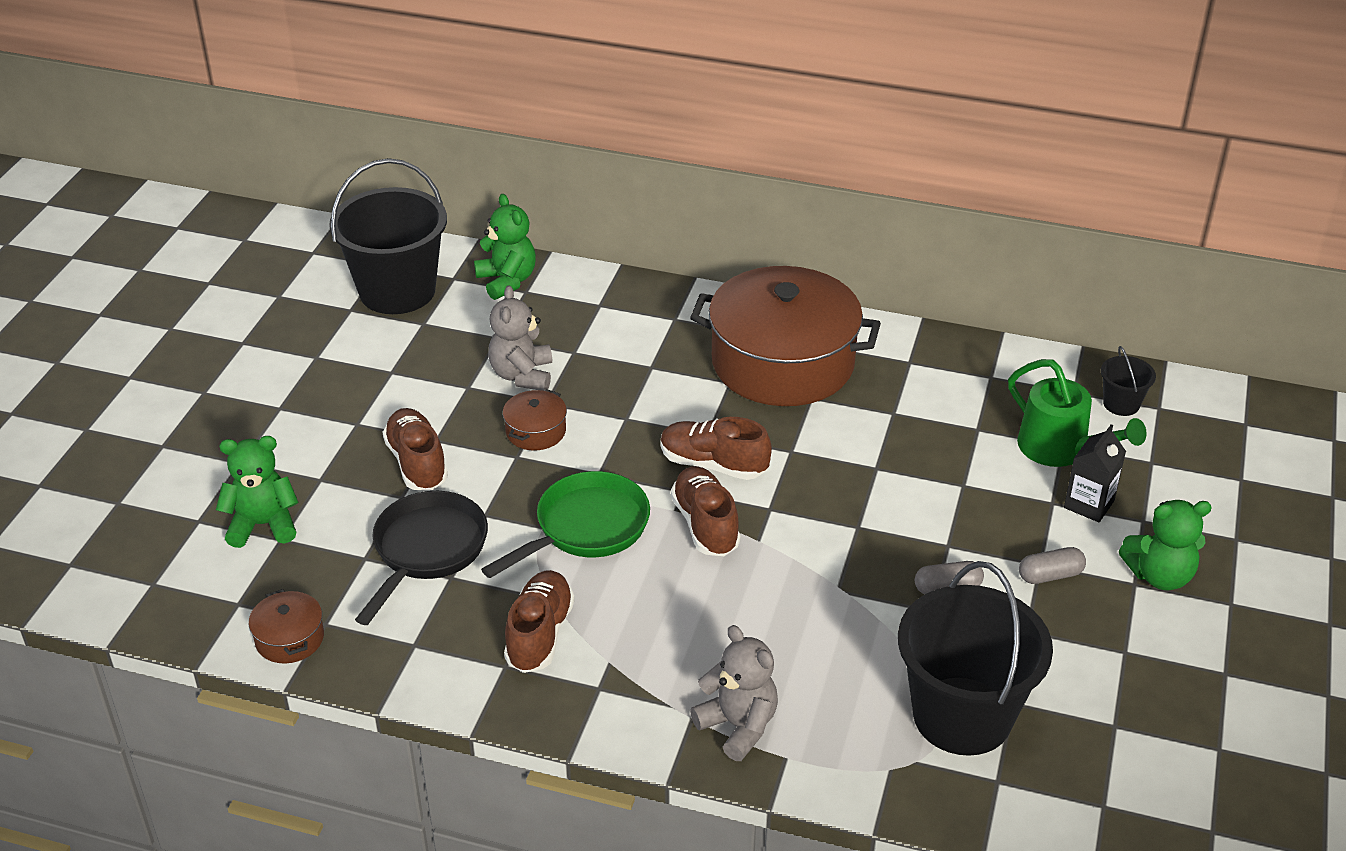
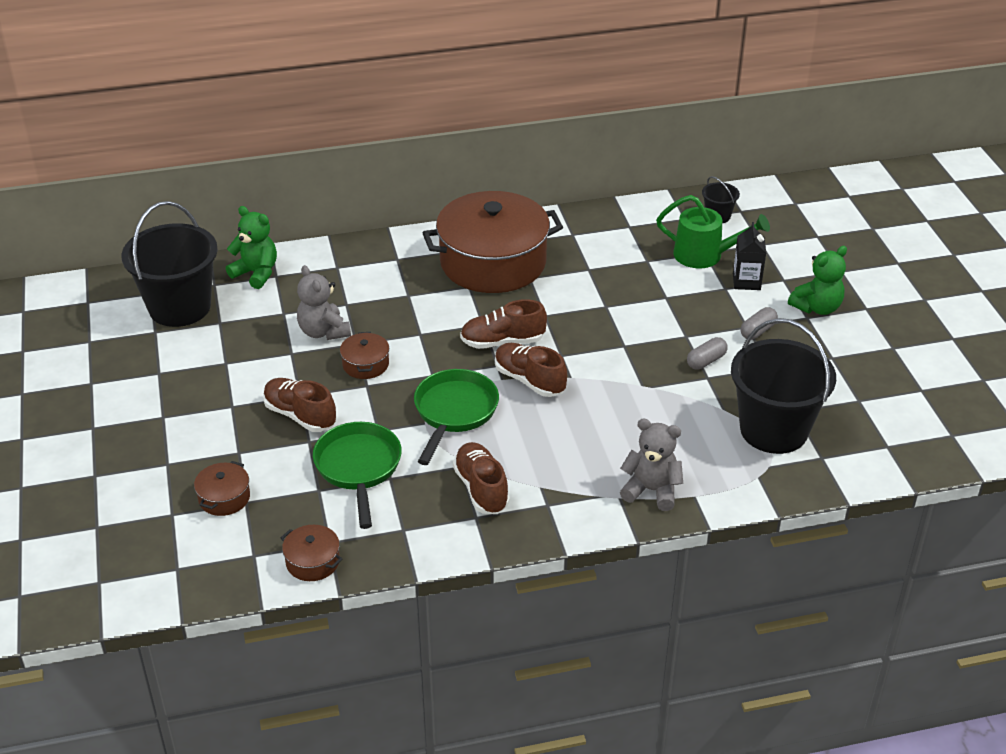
camera: 30 degrees left, 0 degrees up
green teddy bear [216,436,299,548] -> brown pot [194,461,250,516]
black pan [355,491,488,625] -> green pan [313,422,402,529]

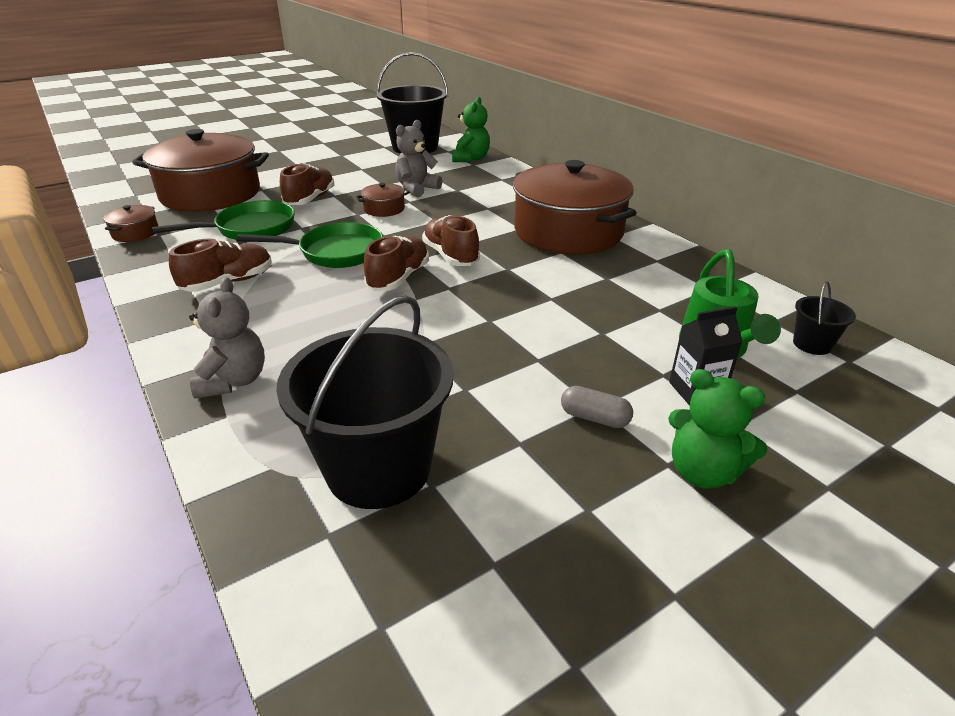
camera: 70 degrees right, 5 degrees down
brown pot [194,461,250,516] -> brown pot [132,129,269,212], size x2.48
grey capsule [687,337,728,370] -> none

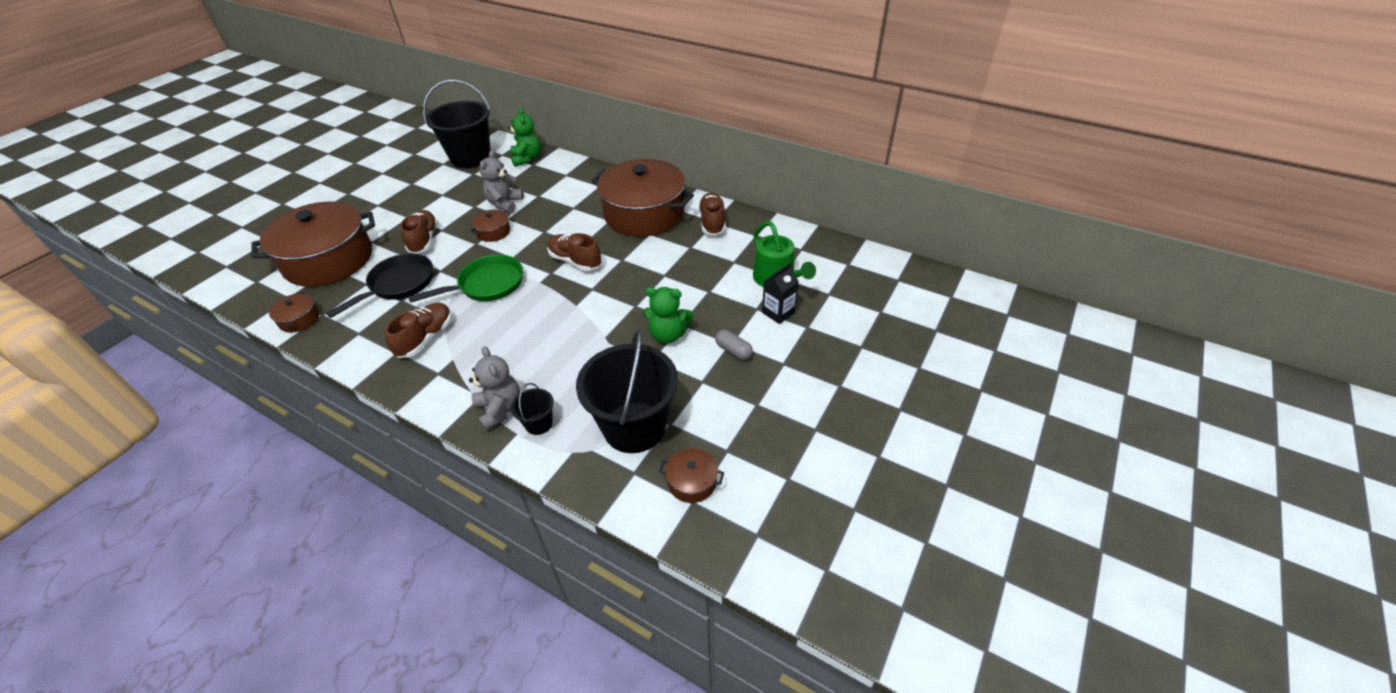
camera: 25 degrees left, 10 degrees up
green pan [152,200,295,240] -> black pan [326,253,433,318]
brown shoe [364,235,429,291] -> brown shoe moved to [698,193,726,235]
grey capsule [561,386,633,428] -> grey capsule turned 45 degrees clockwise [715,329,753,360]
green teddy bear [668,369,768,489] -> green teddy bear moved to [643,287,693,344]
black bucket [793,281,856,355] -> black bucket moved to [511,383,554,435]
none -> brown pot [659,448,724,503]

